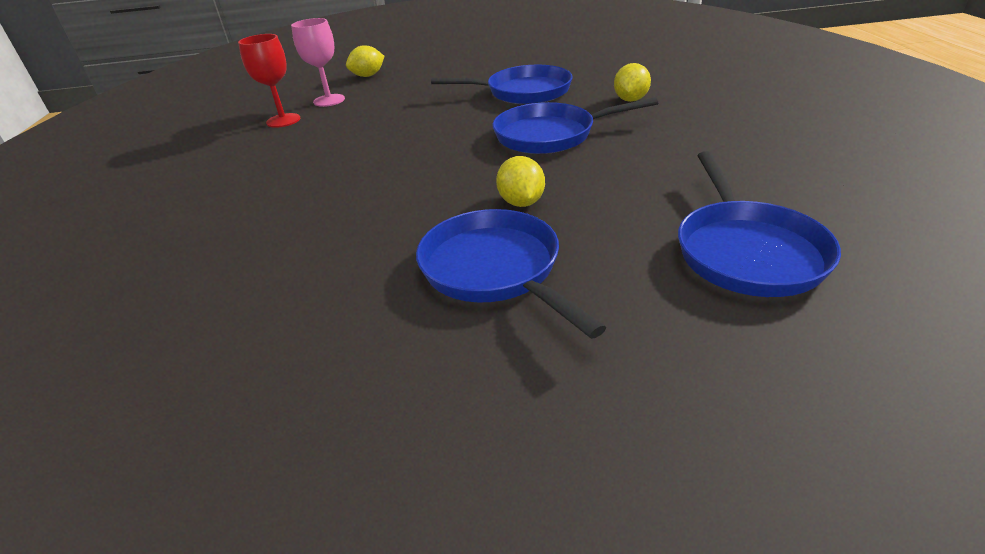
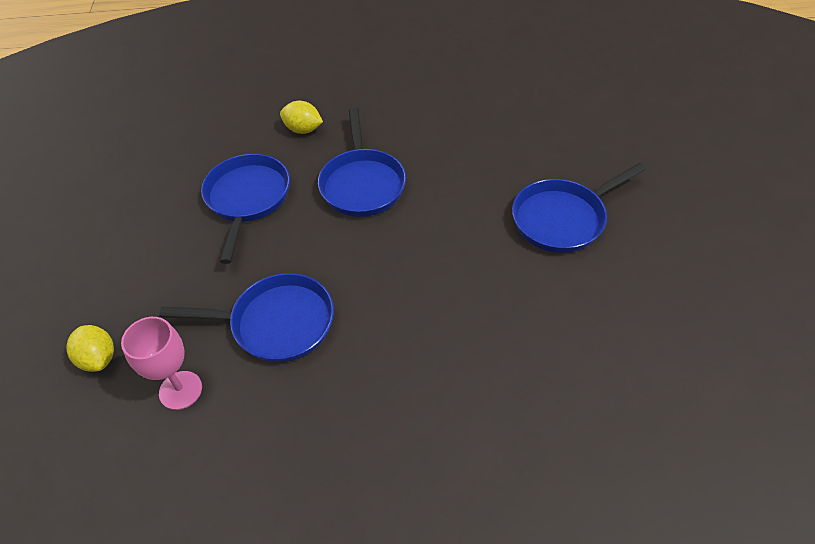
camera: 90 degrees left, 15 degrees up
red goblet [238,34,300,128] -> none
yellow lemon [496,156,545,207] -> none
blue pan [678,151,841,297] -> blue pan moved to [159,273,334,362]

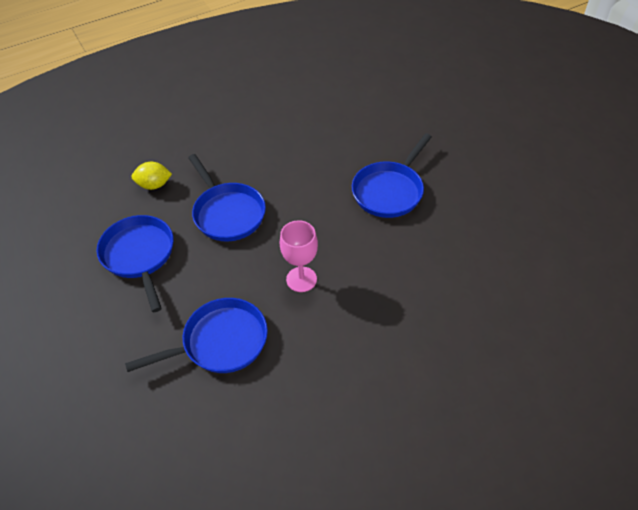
camera: 25 degrees left, 0 degrees up
yellow lemon [66,325,114,372] -> none
pink goblet [121,317,202,410] -> pink goblet moved to [280,220,318,292]

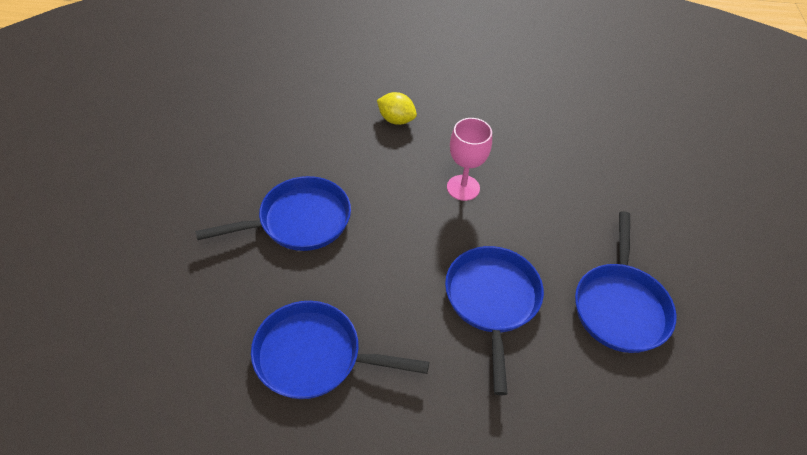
camera: 150 degrees left, 0 degrees up
blue pan [125,298,268,373] -> blue pan moved to [251,301,429,399]
yellow lemon [132,162,172,190] -> yellow lemon moved to [377,92,417,125]

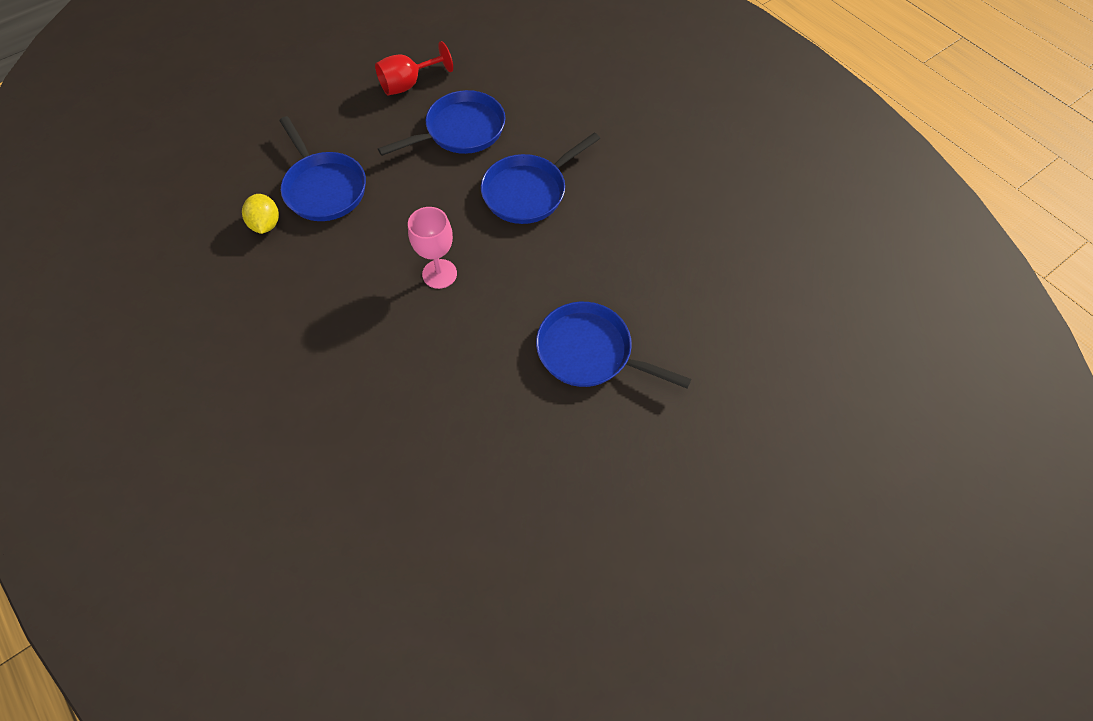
camera: 130 degrees left, 10 degrees up
blue pan [251,301,429,399] -> blue pan moved to [280,116,366,221]
yellow lemon [377,92,417,125] -> yellow lemon moved to [242,194,279,234]
none -> red goblet [375,41,453,95]

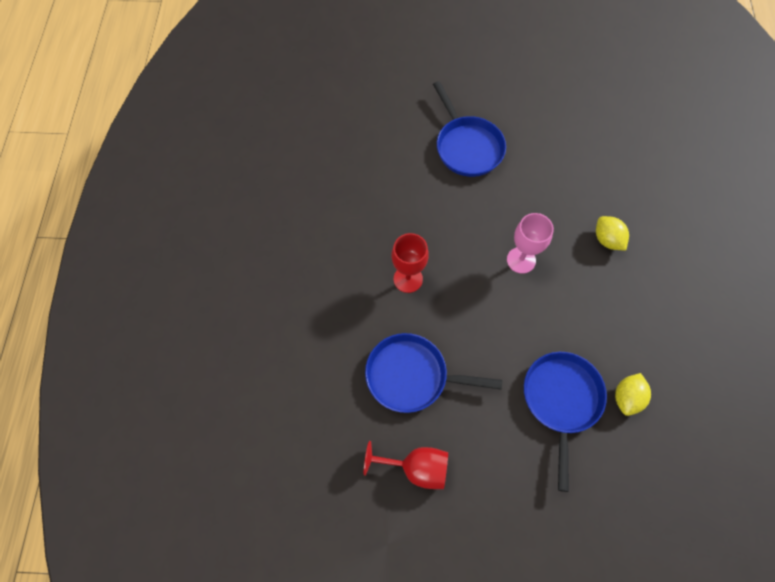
camera: 140 degrees left, 5 degrees up
blue pan [481,132,600,224] -> red goblet [392,233,429,293]
none -> yellow lemon [596,216,629,251]

